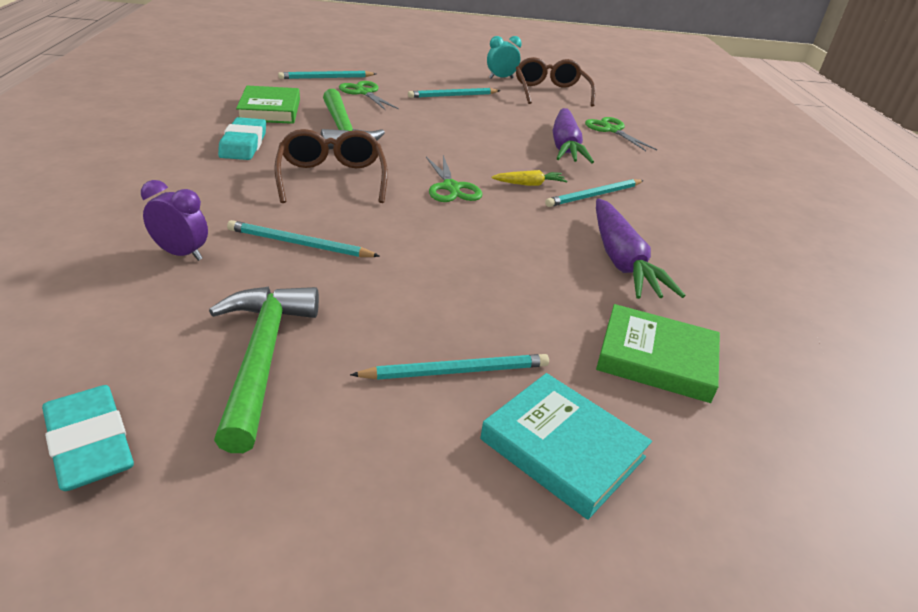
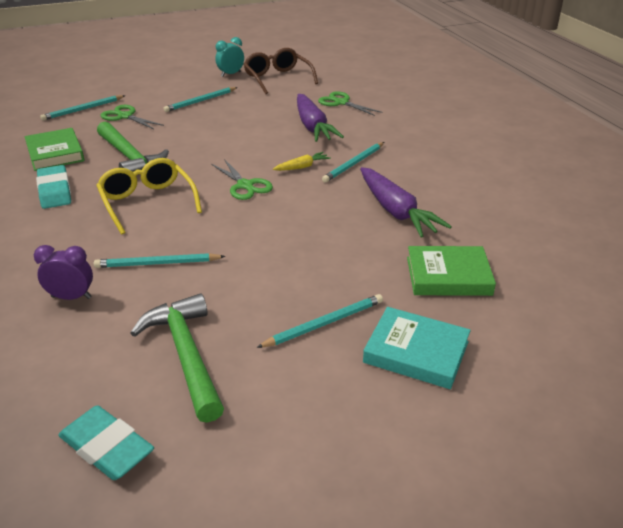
camera: 15 degrees left, 0 degrees up
brown glasses [274,129,388,203] -> yellow glasses [96,158,202,234]

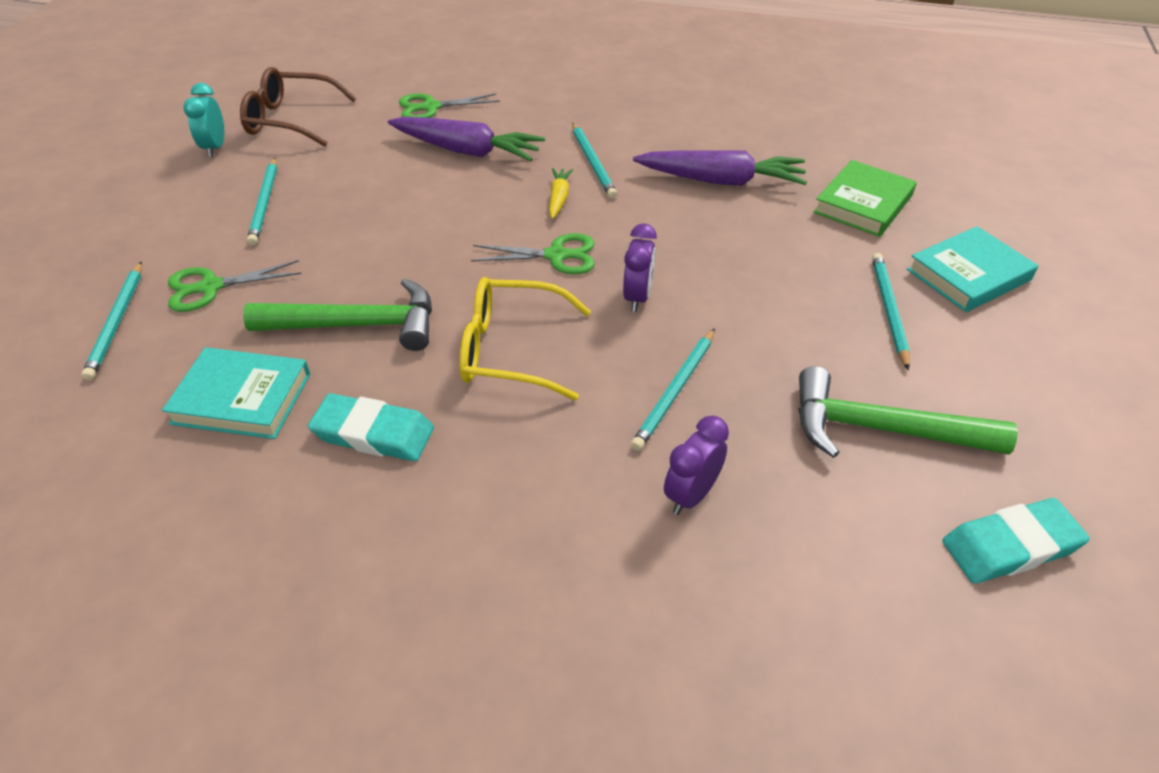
camera: 55 degrees left, 10 degrees up
green book [25,128,84,171] -> turquoise book [162,347,310,439]
none -> purple clock [623,223,657,312]

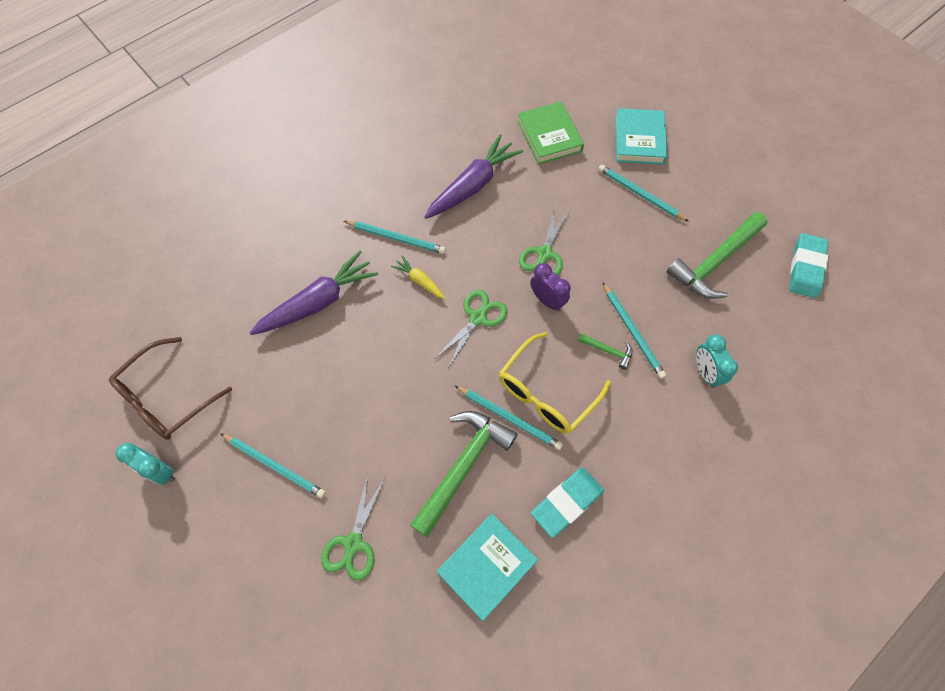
camera: 55 degrees left, 20 degrees up
turquoise pencil [81,262,142,381] -> turquoise pencil moved to [454,385,563,450]
green scissors [399,93,500,118] -> green scissors moved to [519,205,570,275]
purple clock [664,416,729,515] -> turquoise clock [696,334,738,388]
none -> green hammer [578,333,632,370]

